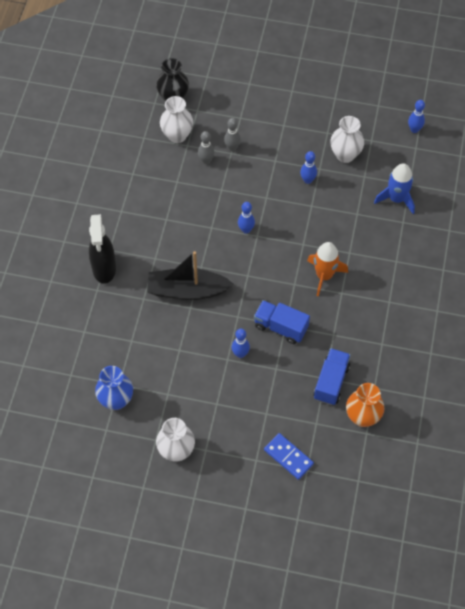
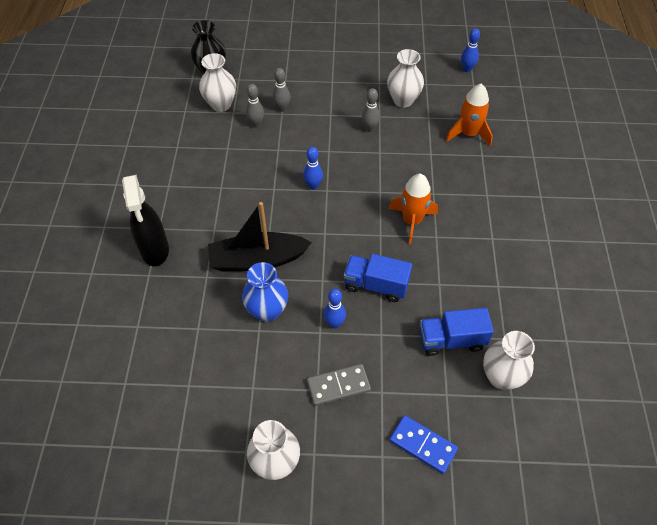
camera: 10 degrees left, 5 degrees down
blue vase [95,366,133,410] -> blue vase moved to [242,262,288,322]
blue bowling pin [300,151,317,184] -> grey bowling pin [361,88,380,132]
blue truck [313,348,350,405] -> blue truck turned 105 degrees counterclockwise [419,308,494,356]
orange vase [346,383,384,427] -> white vase [483,331,535,390]
blue rocket [374,163,415,214] -> orange rocket [446,84,493,146]
none -> grey domino [307,364,371,406]

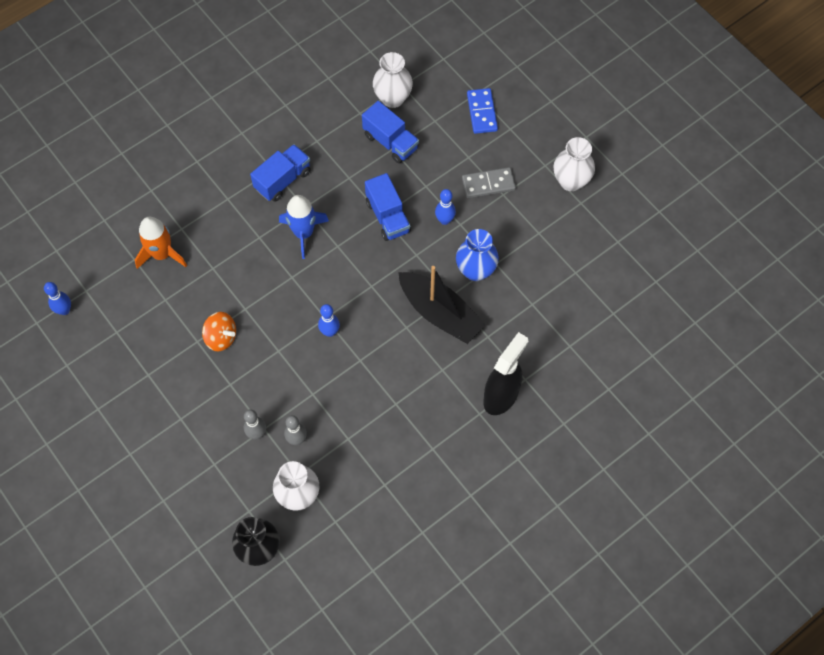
camera: 130 degrees left, 10 degrees up
grey domino [307,364,371,406] -> grey domino turned 45 degrees counterclockwise [462,167,516,198]
grey bowling pin [361,88,380,132] -> orange spinning top [202,312,236,351]
white vase [387,49,424,108] -> none
orange rocket [389,174,438,244] -> blue rocket [279,195,329,259]
none -> blue truck [250,144,311,202]

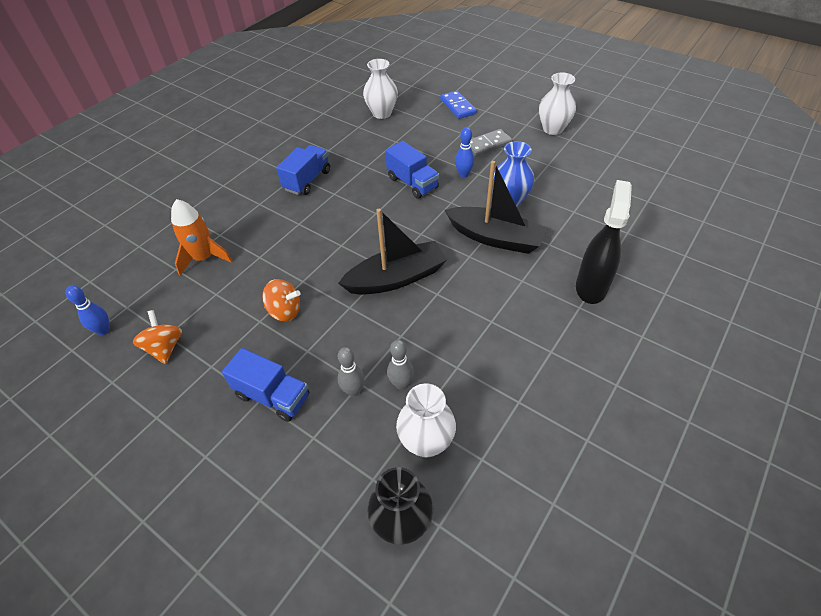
camera: 15 degrees left, 15 degrees down
blue rocket [279,195,329,259] -> none
blue bowling pin [318,304,340,337] -> black boat [338,209,447,295]
blue truck [362,101,419,163] -> blue truck moved to [222,348,309,422]
none -> orange spinning top [133,310,182,364]

